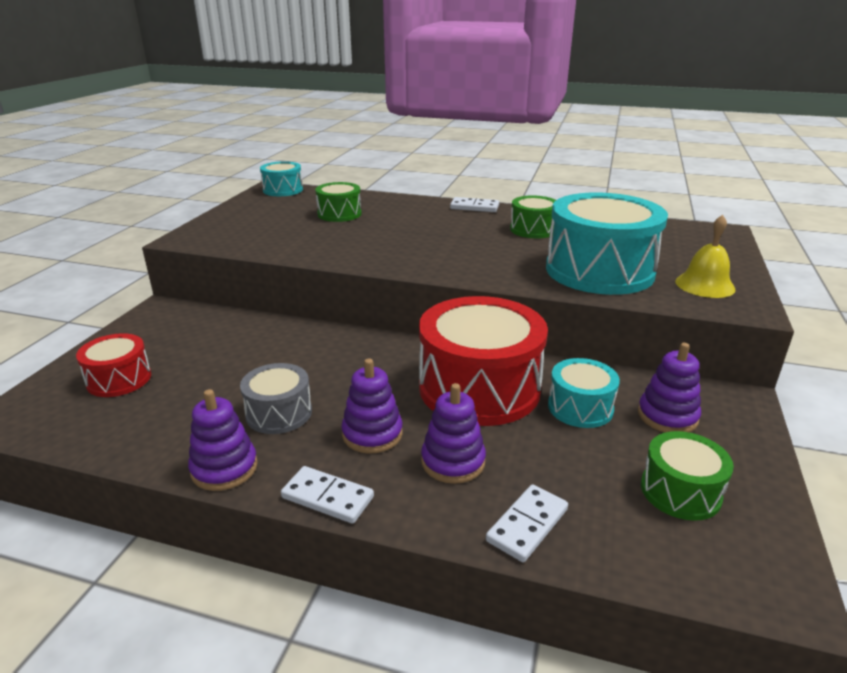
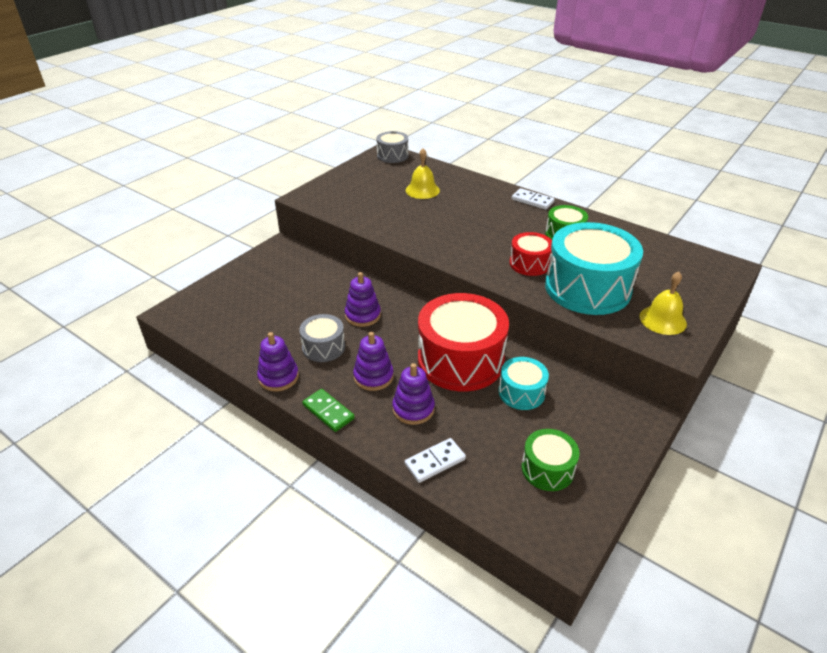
camera: 20 degrees right, 10 degrees up
red drum [76,333,151,397] -> red drum moved to [509,232,552,276]
turquoise drum [260,161,303,196] -> grey drum [376,131,408,163]
white domino [281,466,374,524] -> green domino [302,389,355,432]
green drum [315,182,362,222] -> yellow bell [406,148,440,199]
purple stacking toy [638,343,701,432] -> purple stacking toy moved to [345,272,381,327]

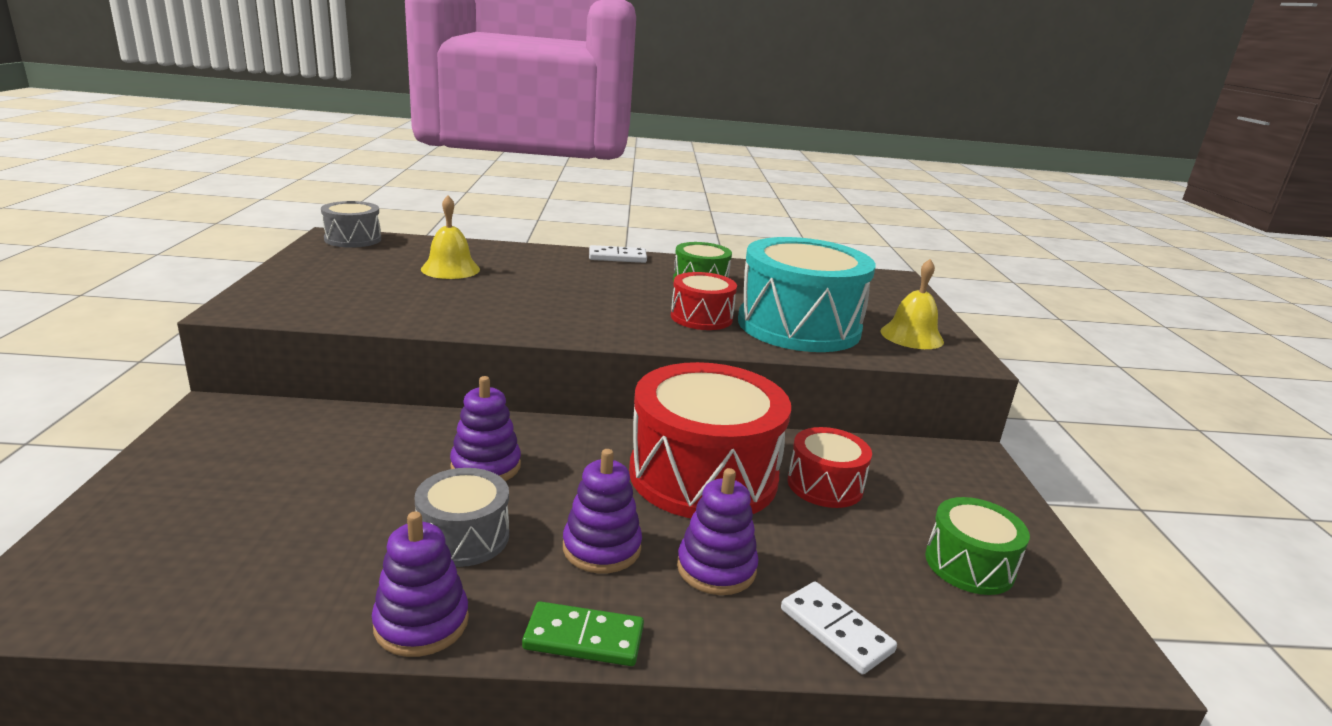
camera: 40 degrees left, 15 degrees down
white domino [405,438,466,483] -> white domino turned 60 degrees counterclockwise [781,582,897,674]
turquoise drum [498,357,549,410] -> red drum [788,427,872,508]

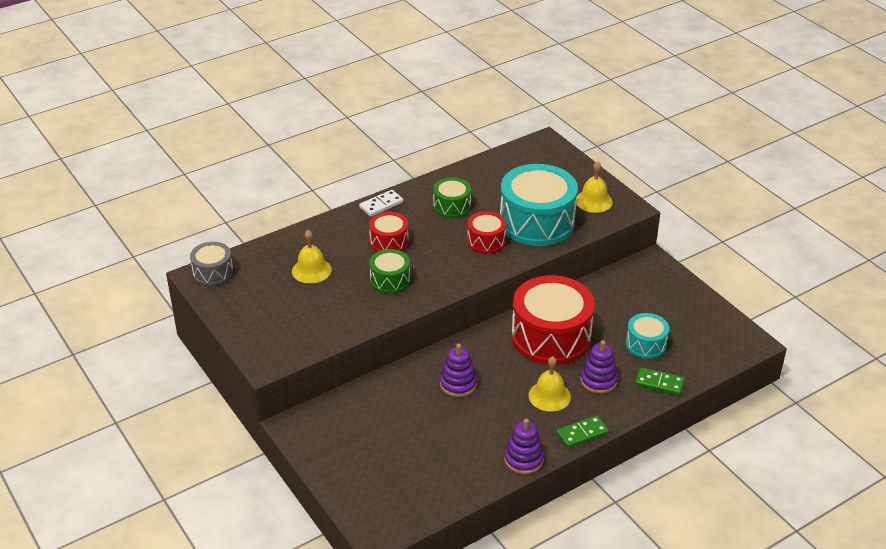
camera: 30 degrees left, 15 degrees up
grey drum [414,468,509,567] -> none
purple stacking toy [563,449,642,573] -> yellow bell [529,356,571,412]
white domino [781,582,897,674] -> green domino [635,367,685,395]
red drum [788,427,872,508] -> red drum moved to [369,212,409,252]
green drum [925,497,1030,595] -> green drum moved to [369,249,410,294]
none -> turquoise drum [626,313,669,359]

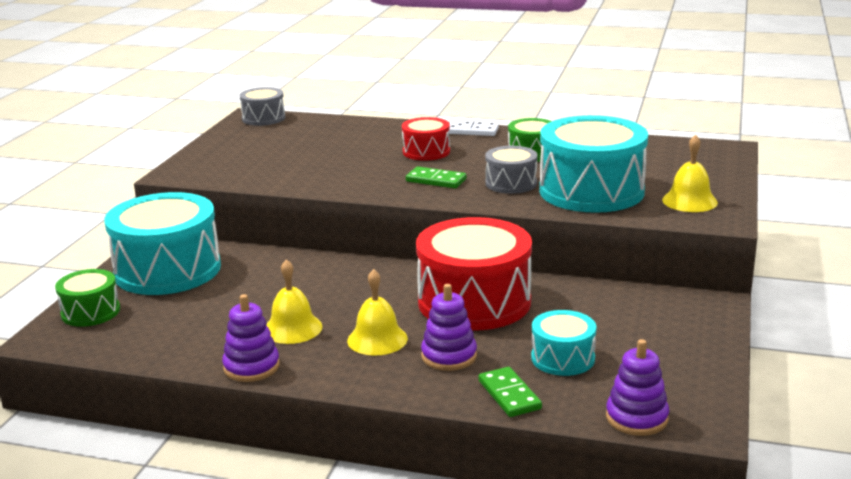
camera: 50 degrees right, 15 degrees down
yellow bell [292,230,332,283] -> yellow bell moved to [266,259,322,344]
green drum [369,249,410,294] -> green drum moved to [55,269,120,327]
purple stacking toy [440,344,477,397] -> purple stacking toy moved to [606,339,669,436]
red drum [467,211,507,254] -> grey drum [485,146,538,194]
green domino [556,415,609,448] -> green domino moved to [406,167,467,188]
none -> turquoise drum [104,192,221,295]

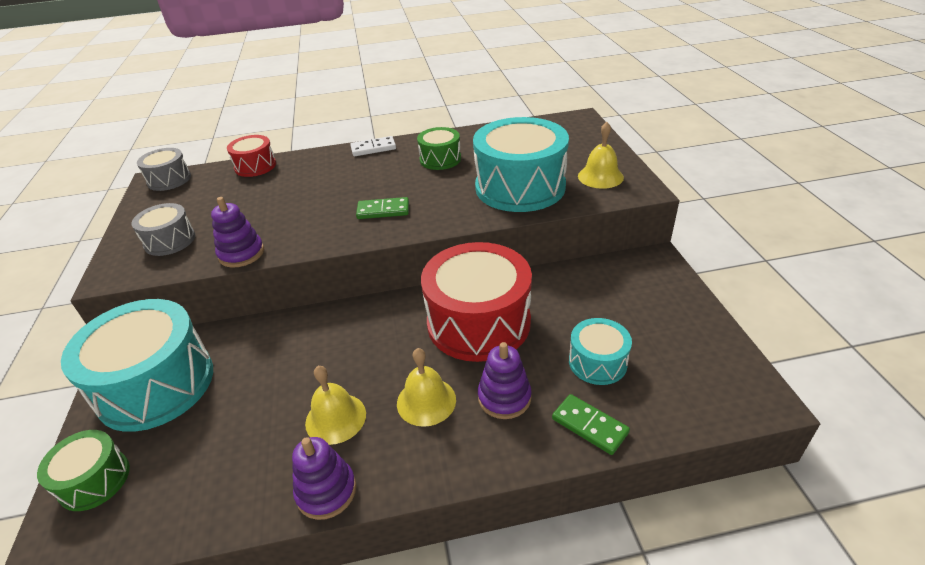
camera: 25 degrees left, 15 degrees up
red drum [402,117,450,161] -> red drum moved to [227,135,276,177]
grey drum [485,146,538,194] -> grey drum moved to [131,203,195,256]
purple stacking toy [606,339,669,436] -> purple stacking toy moved to [211,197,264,268]

